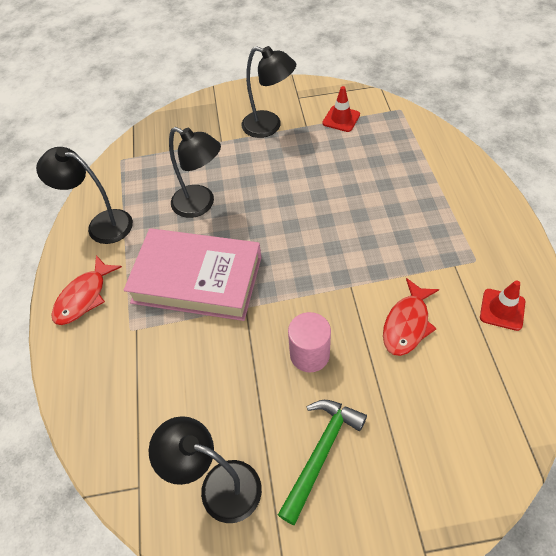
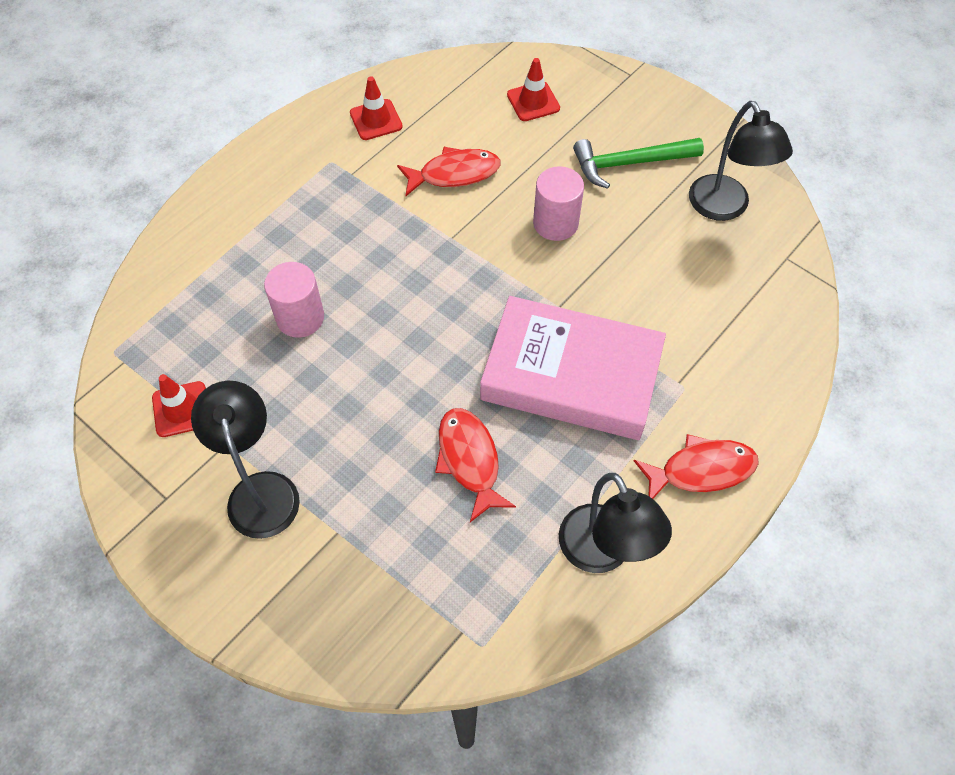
camera: 135 degrees left, 5 degrees up
pink book [124,228,262,321] -> pink book turned 45 degrees counterclockwise [480,296,666,440]
black lamp [169,127,221,218] -> red fish [435,408,516,522]
none -> pink cylinder [264,262,324,338]
none -> red traffic cone [507,58,560,121]

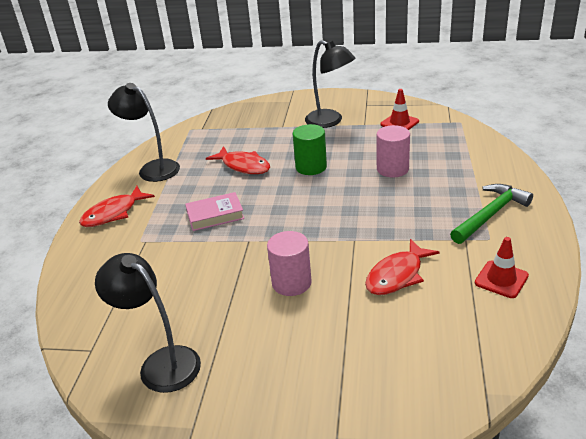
camera: 150 degrees right, 25 degrees down
pink book [480,296,666,440] -> pink book [185,192,244,231], size x0.47
red traffic cone [507,58,560,121] -> none
green hammer [573,138,704,189] -> green hammer moved to [450,184,533,244]
none -> green cylinder [293,124,327,175]

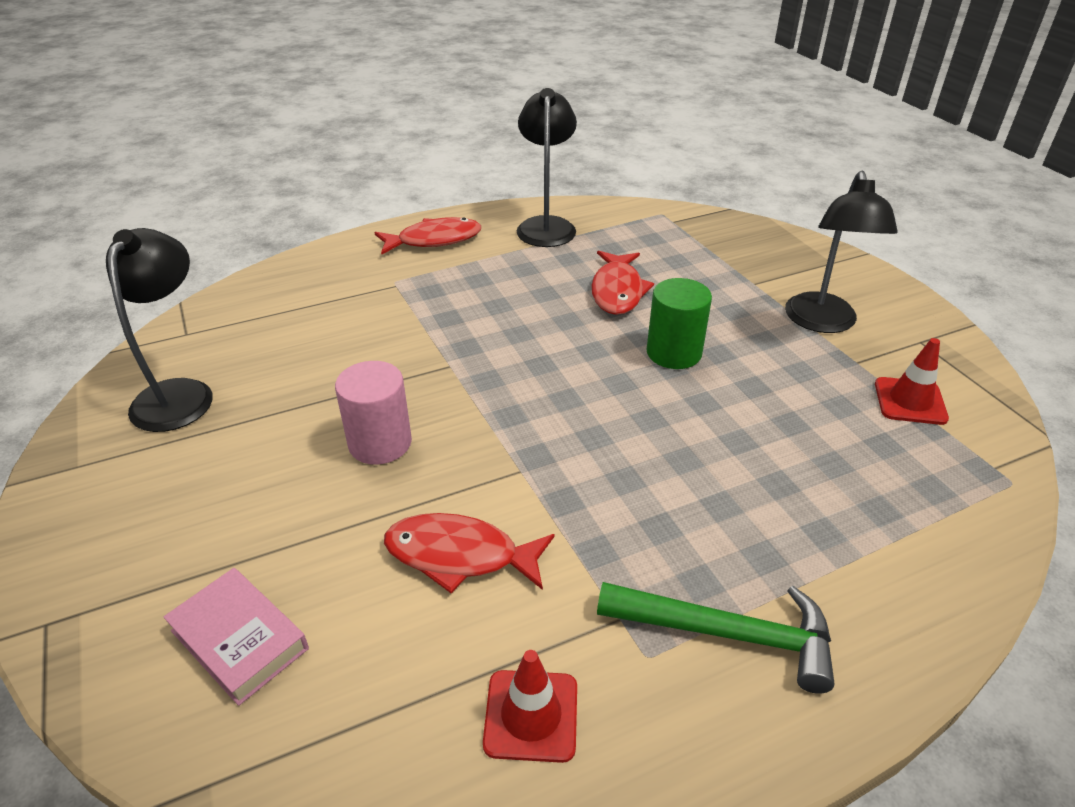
camera: 55 degrees right, 5 degrees up
red fish [79,186,155,227] -> red fish turned 150 degrees clockwise [374,217,481,255]
pink book [185,192,244,231] -> pink book moved to [164,568,309,706]
pink cylinder [377,125,410,177] -> none

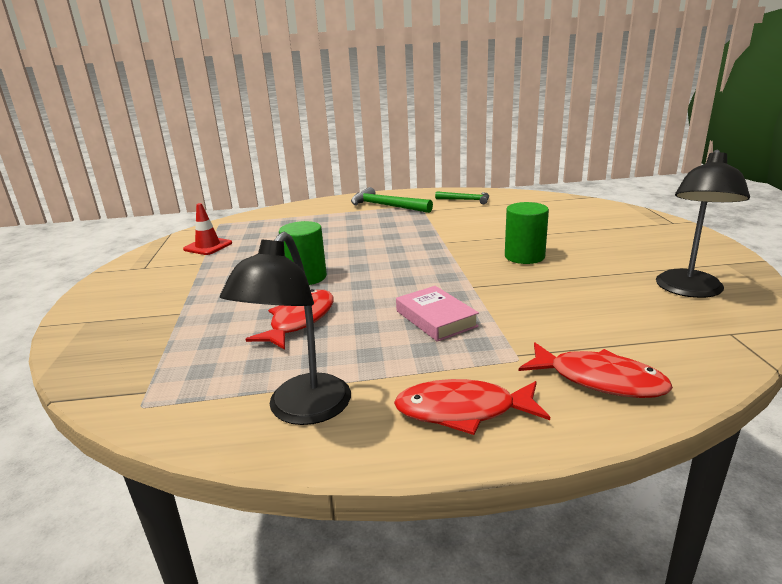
camera: 160 degrees left, 15 degrees down
pink book [164,568,309,706] -> pink book moved to [396,286,479,342]
pink cylinder [335,361,412,465] -> green cylinder [505,202,549,264]
red fish [384,513,554,593] -> red fish moved to [519,342,673,398]
red traffic cone [483,650,577,763] -> green hammer [435,191,489,204]
black lamp [785,171,898,333] -> none

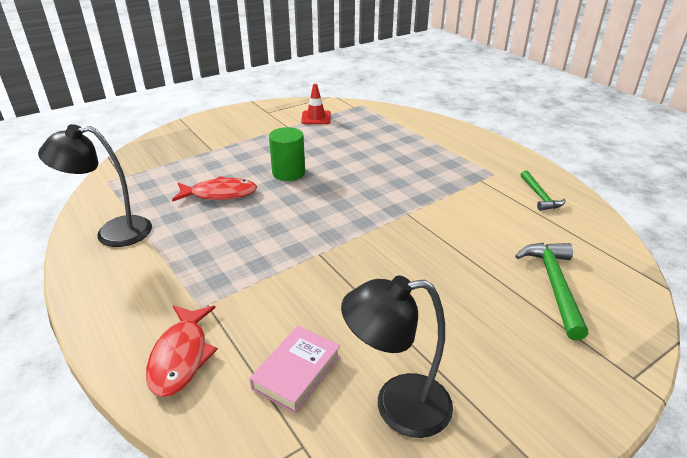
camera: 60 degrees right, 10 degrees up
green hammer [351,187,433,213] -> green hammer moved to [515,243,588,340]
red fish [394,379,550,435] -> none
pink book [396,286,479,342] -> pink book moved to [249,325,341,414]
green cylinder [505,202,549,264] -> none

